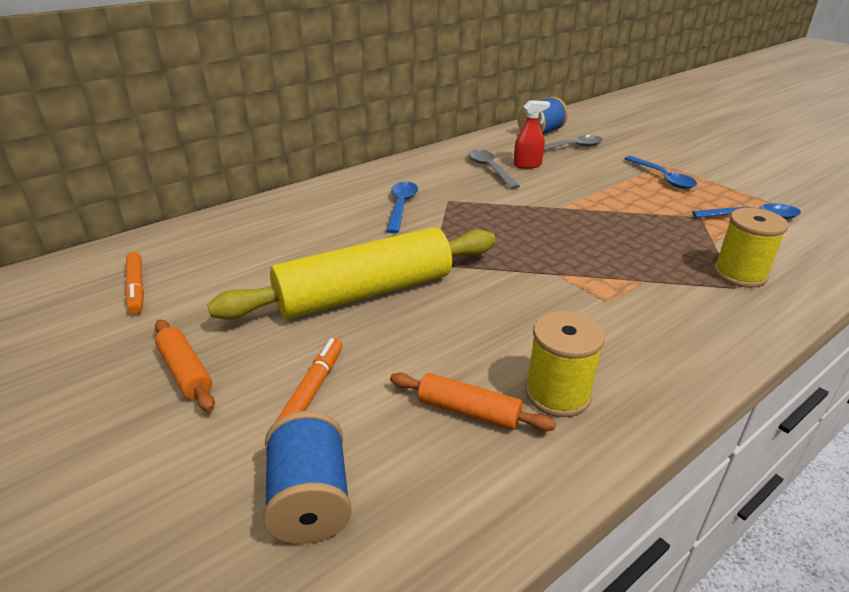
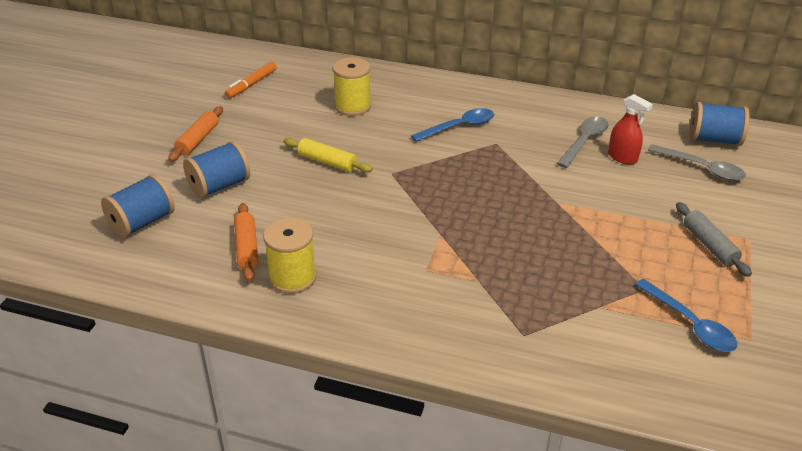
camera: 55 degrees right, 5 degrees up
yellow rolling pin [207,227,496,320] -> yellow rolling pin [284,138,373,173], size x0.45
orange marker [276,338,343,421] -> blue spool [183,141,250,198]
blue spoon [624,156,697,189] -> grey rolling pin [676,202,752,277]
yellow spool [714,208,789,288] -> yellow spool moved to [333,57,371,116]

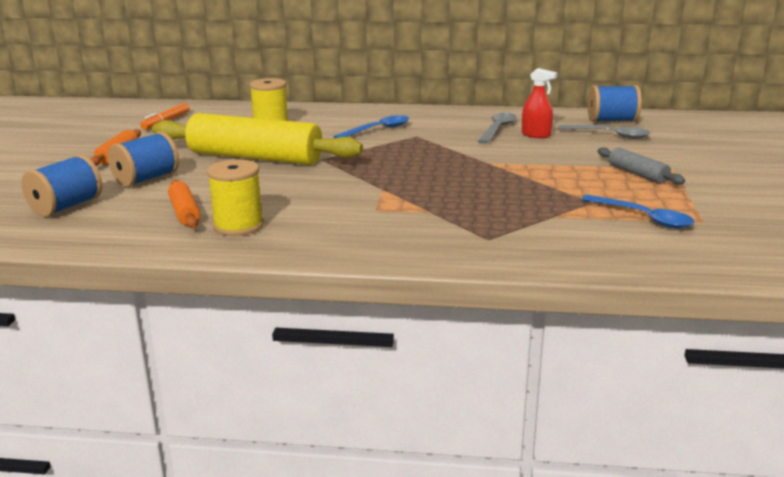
camera: 10 degrees left, 15 degrees down
yellow rolling pin [284,138,373,173] -> yellow rolling pin [152,113,363,165], size x2.21

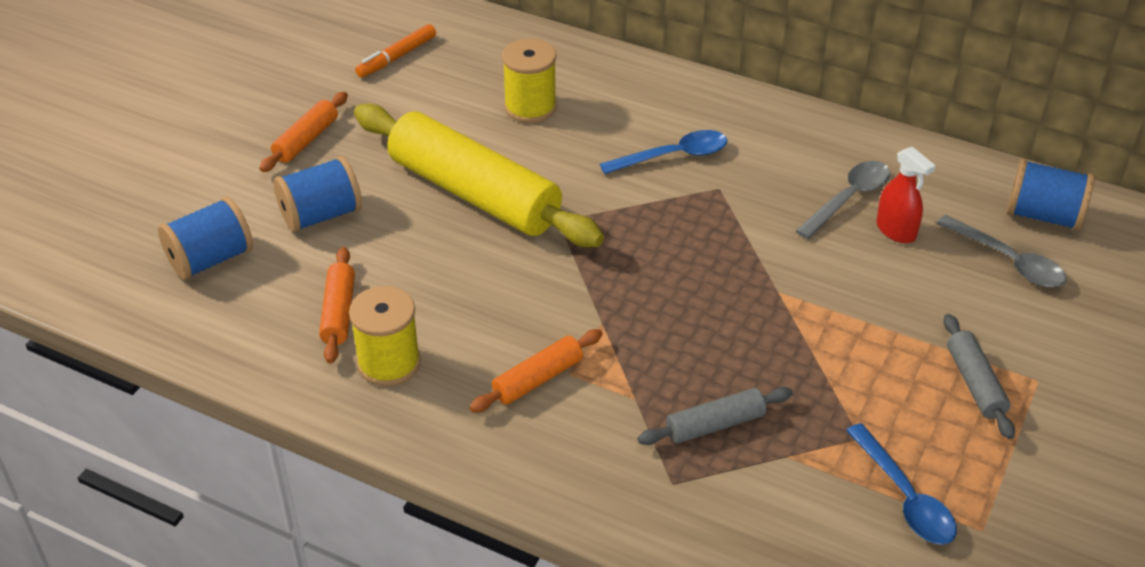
camera: 20 degrees right, 20 degrees up
none -> orange rolling pin [470,329,603,413]
none -> grey rolling pin [638,387,793,445]

